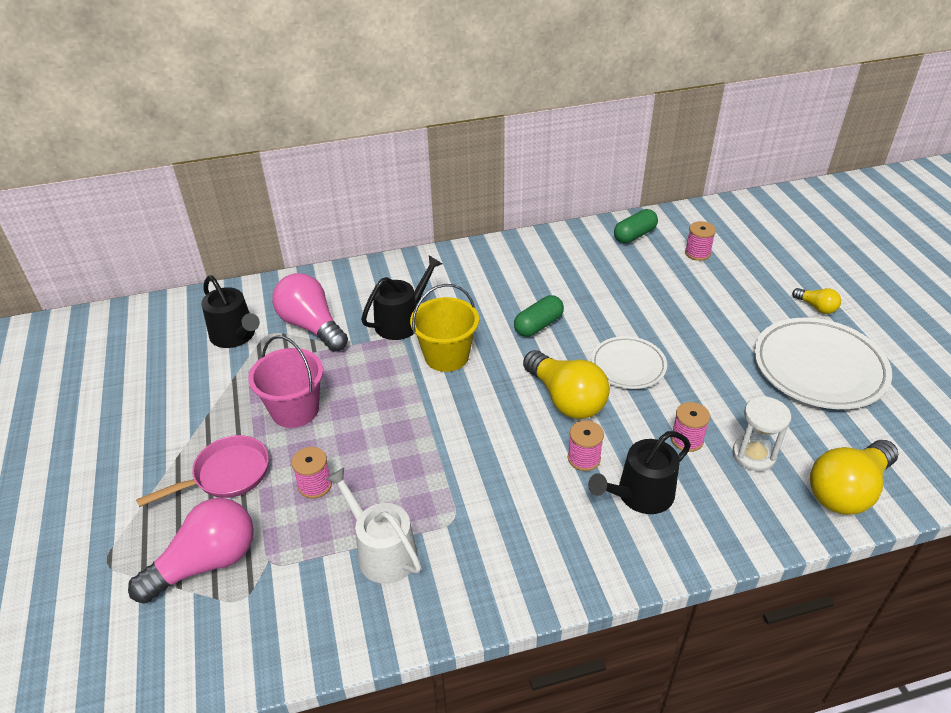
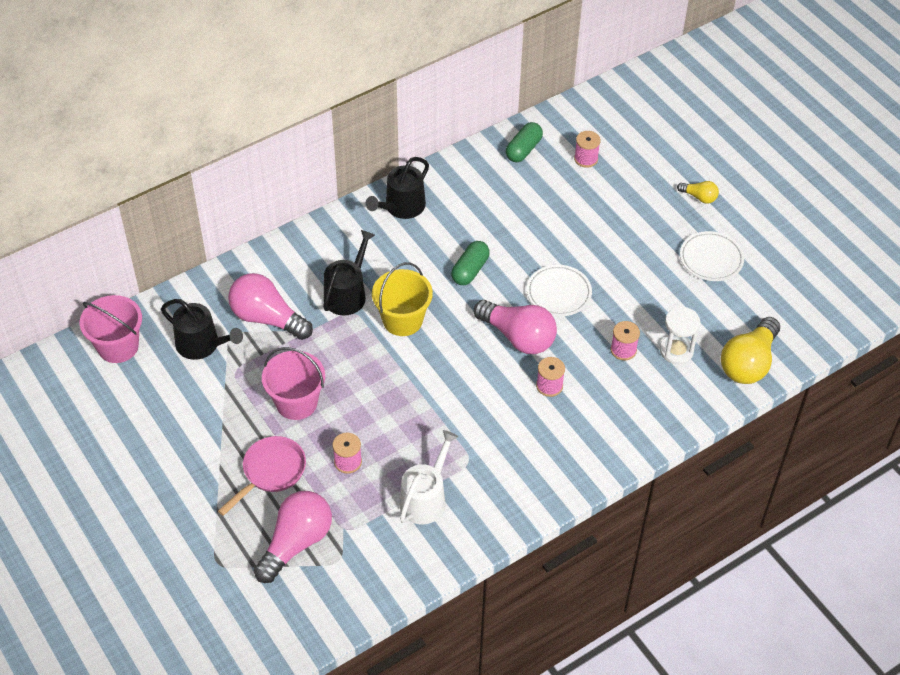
camera: 20 degrees left, 10 degrees up
white watering can [325,468,421,584] -> white watering can turned 90 degrees clockwise [399,430,459,525]
yellow light bulb [523,350,610,419] -> pink light bulb [474,300,557,354]
black watering can [588,431,691,514] -> black watering can moved to [366,157,429,219]
white plate [754,318,892,409] -> white plate [680,231,744,281], size x0.58
none -> pink bucket [80,295,142,363]

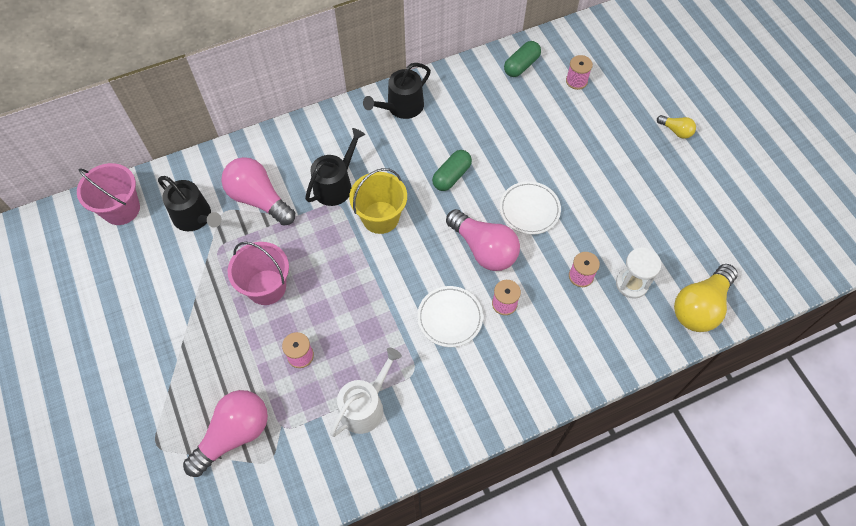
camera: 10 degrees right, 10 degrees up
pink pan [218,436,306,516] -> none
white plate [680,231,744,281] -> white plate moved to [417,286,483,347]

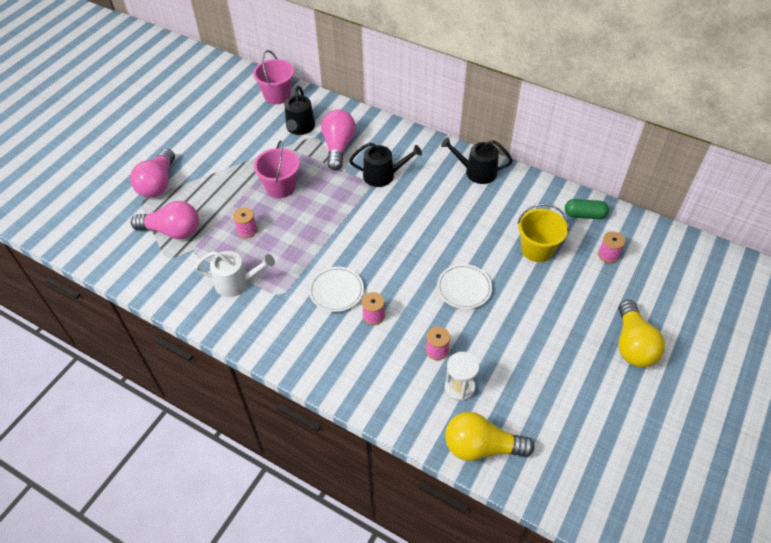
camera: 55 degrees right, 10 degrees down
yellow bucket [349,168,407,234] -> yellow bucket moved to [517,204,569,262]
green capsule [432,150,472,191] -> none
pink light bulb [446,209,520,271] -> pink light bulb moved to [130,149,175,197]
yellow light bulb [657,115,696,139] -> yellow light bulb [618,300,665,367], size x2.03

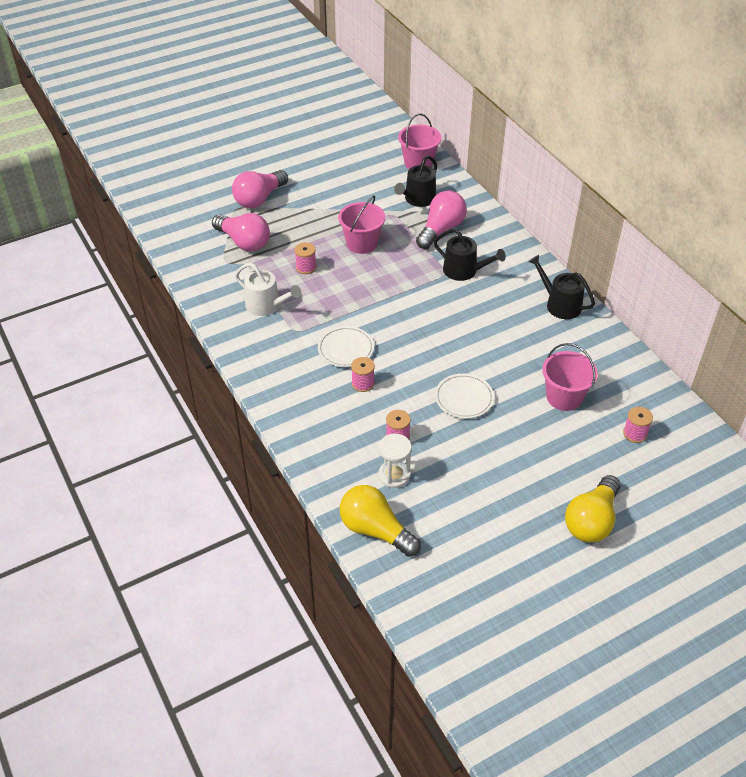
camera: 30 degrees right, 5 degrees down
yellow bucket [517,204,569,262] -> pink bucket [542,343,598,411]
green capsule [565,199,609,219] -> none

